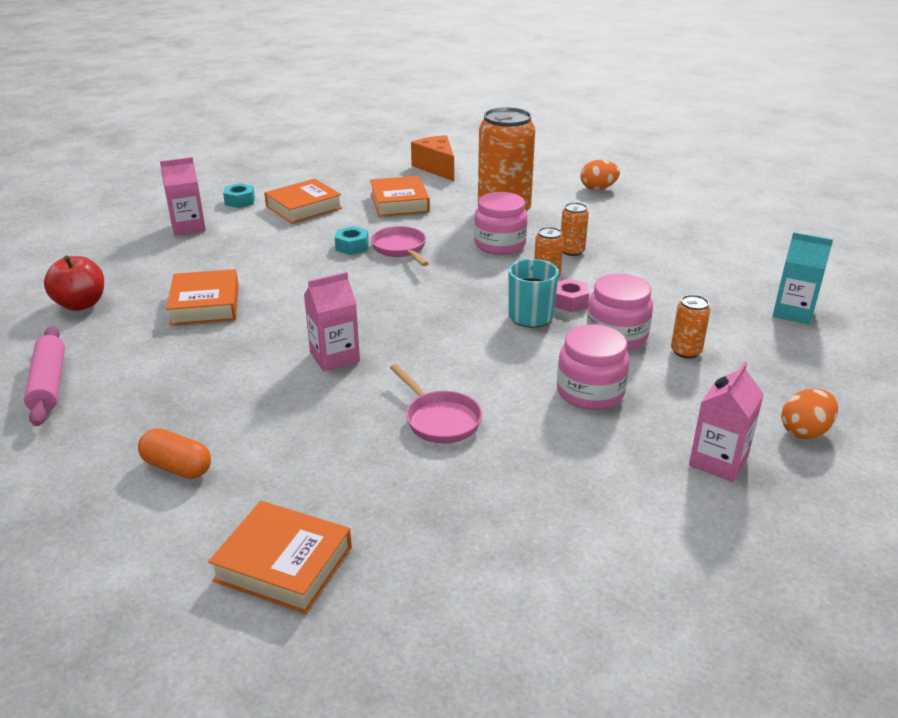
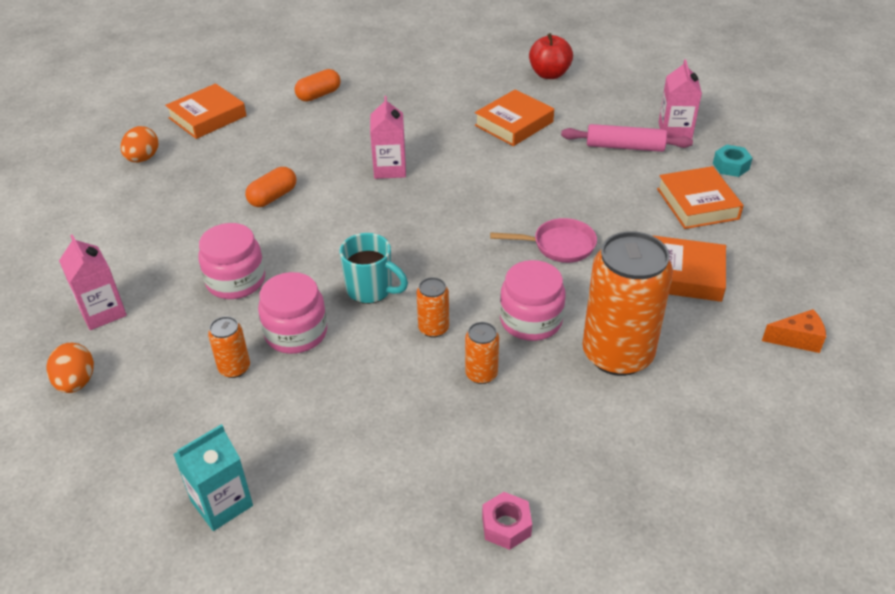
camera: 115 degrees right, 10 degrees up
pink rolling pin [24,326,65,426] -> pink rolling pin moved to [561,124,693,152]
orange book [166,269,239,325] -> orange book turned 60 degrees counterclockwise [475,89,554,146]
turquoise nut [335,226,369,255] -> none
pink pan [390,364,482,443] -> orange capsule [245,167,296,207]
orange cheese [411,135,454,181] -> orange cheese [762,309,826,353], size x0.64
pink nut [555,279,590,312] -> pink nut moved to [482,492,532,550]
orange egg [580,160,620,190] -> orange egg moved to [121,126,158,162]

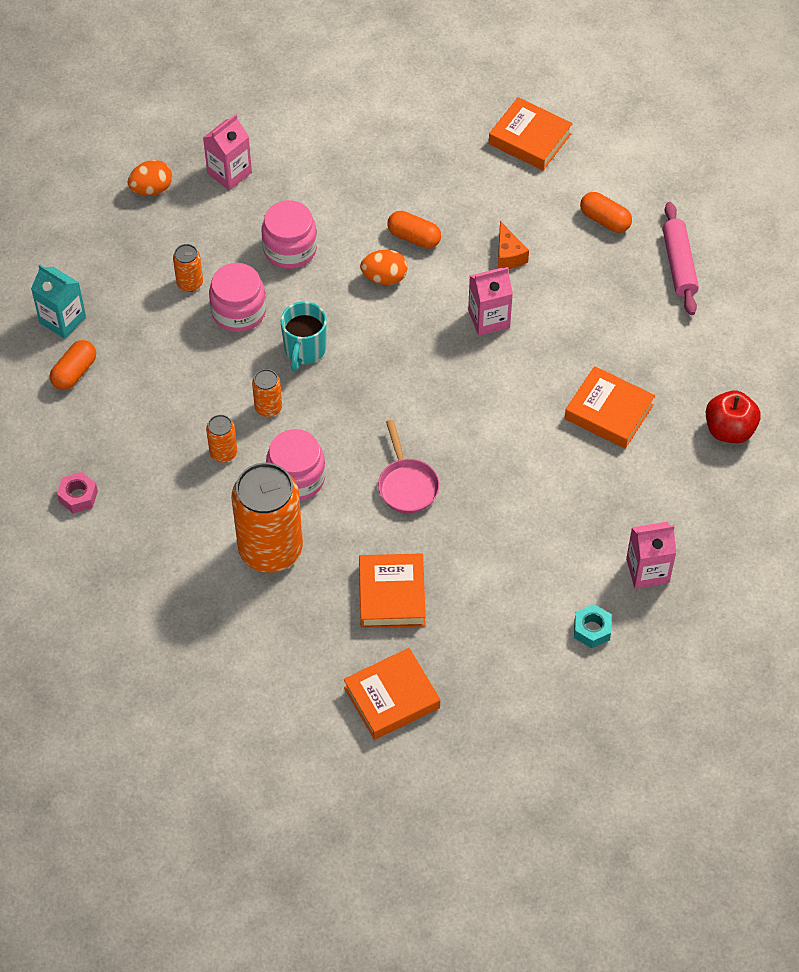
camera: 75 degrees right, 15 degrees up
orange egg [121,126,158,162] -> orange egg moved to [360,250,407,285]
pink rolling pin [561,124,693,152] -> pink rolling pin moved to [663,202,699,315]
orange book [657,166,744,229] -> orange book moved to [344,648,440,740]
orange cheese [762,309,826,353] -> orange cheese moved to [498,221,529,269]
none -> orange capsule [50,340,96,390]

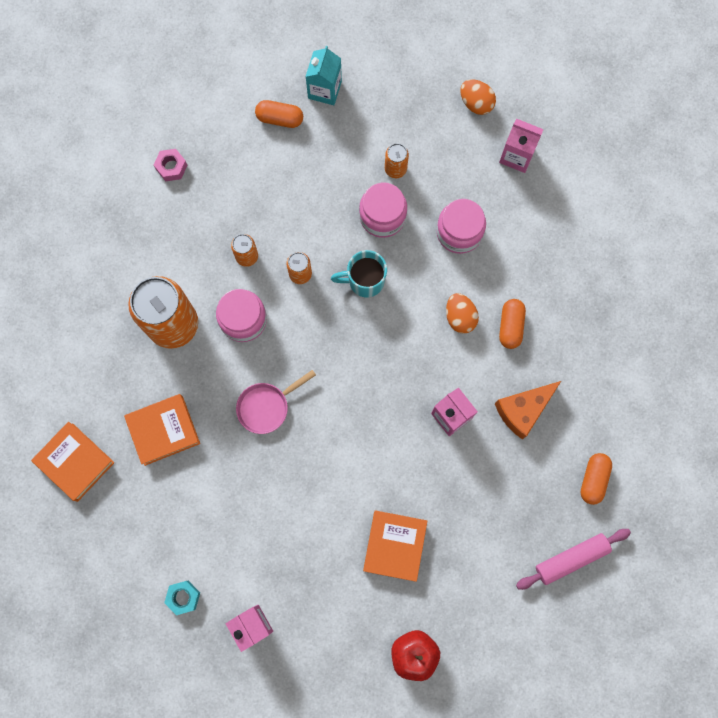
camera: 70 degrees right, 20 degrees up
orange book [489,97,573,170] -> none
orange cheese [498,221,529,269] -> orange cheese [495,381,561,439], size x1.57

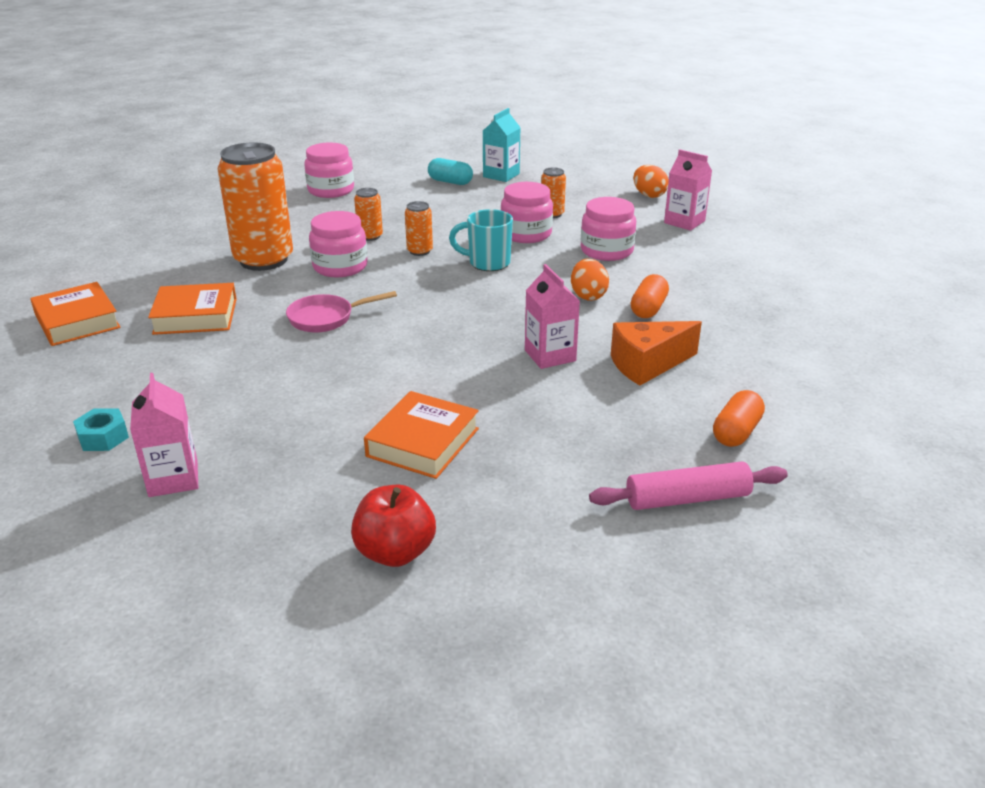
camera: 15 degrees right, 45 degrees down
pink nut [154,149,187,181] -> pink jar [304,142,354,198]
orange capsule [255,100,303,128] -> turquoise capsule [428,158,473,185]

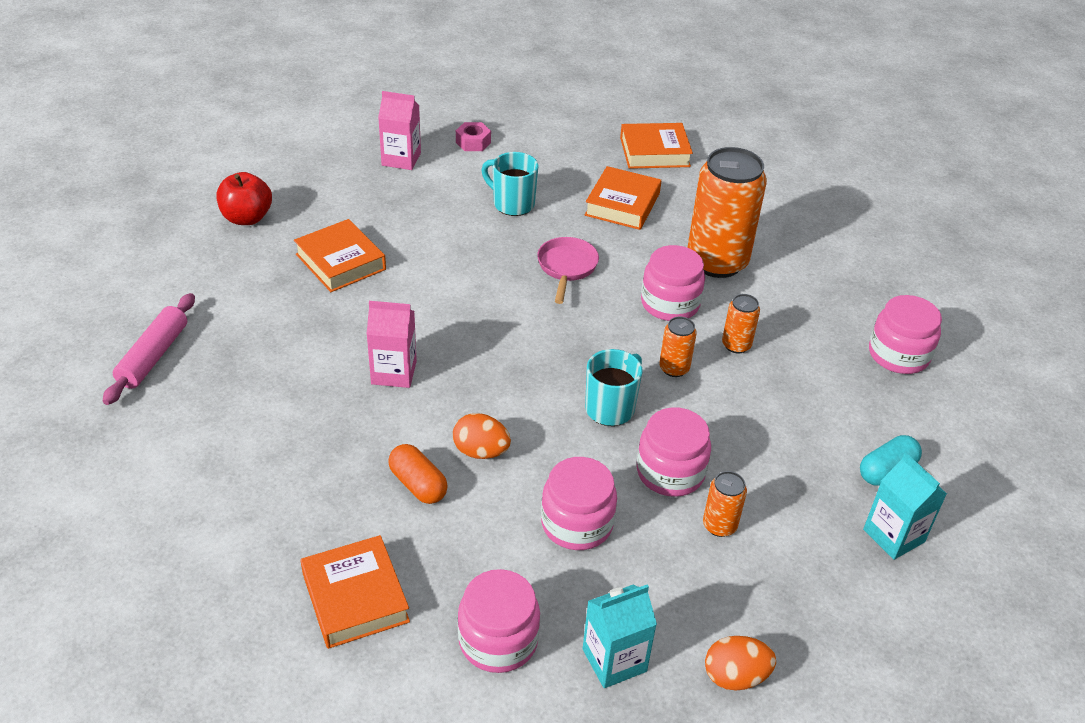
camera: 115 degrees right, 10 degrees up
turquoise nut [73,408,129,451] -> pink nut [456,122,491,151]
orange cheese [611,321,702,385] -> none
pink carton [664,149,712,231] -> turquoise carton [583,584,657,688]
orange capsule [713,390,765,447] -> none
none -> orange book [301,535,410,649]
none -> pink jar [458,569,540,673]
none -> turquoise mug [481,152,539,216]

